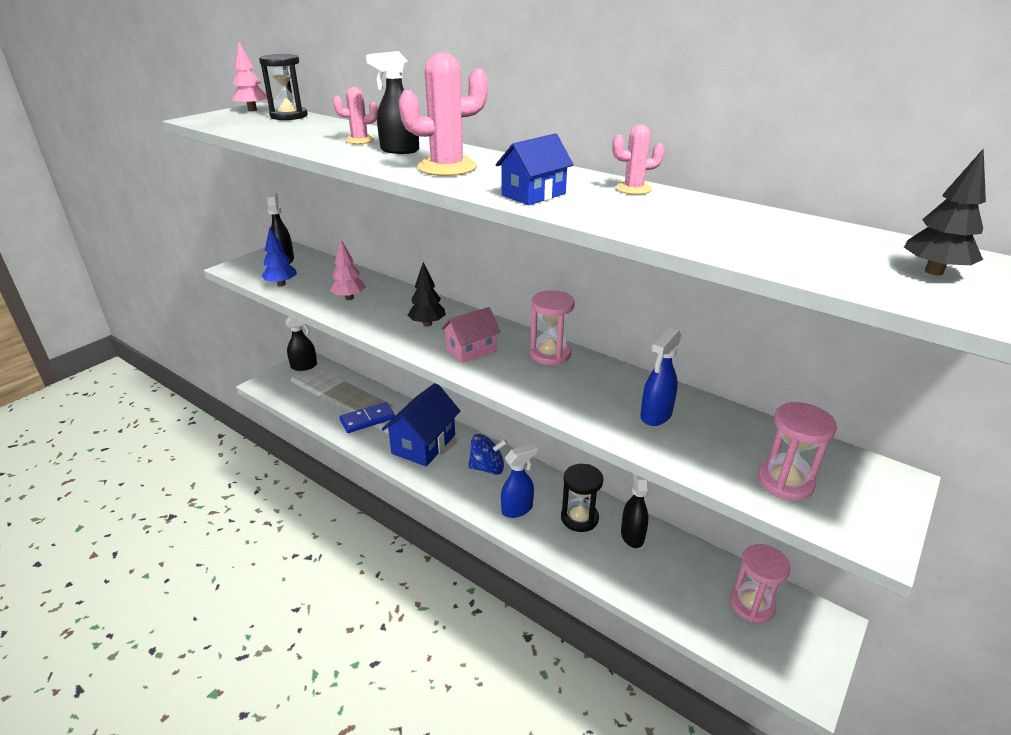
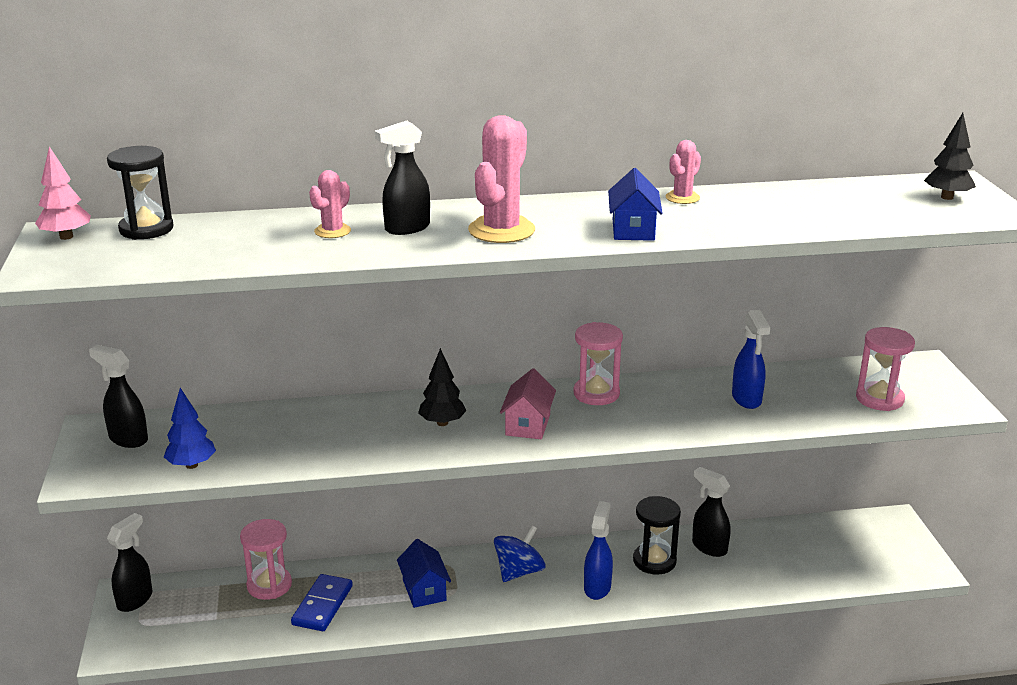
camera: 45 degrees left, 5 degrees down
pink tree [330,240,366,300] -> none
blue house [382,383,460,466] -> blue house [397,539,451,608], size x0.60
pink hourglass [730,544,791,623] -> pink hourglass moved to [240,519,292,600]

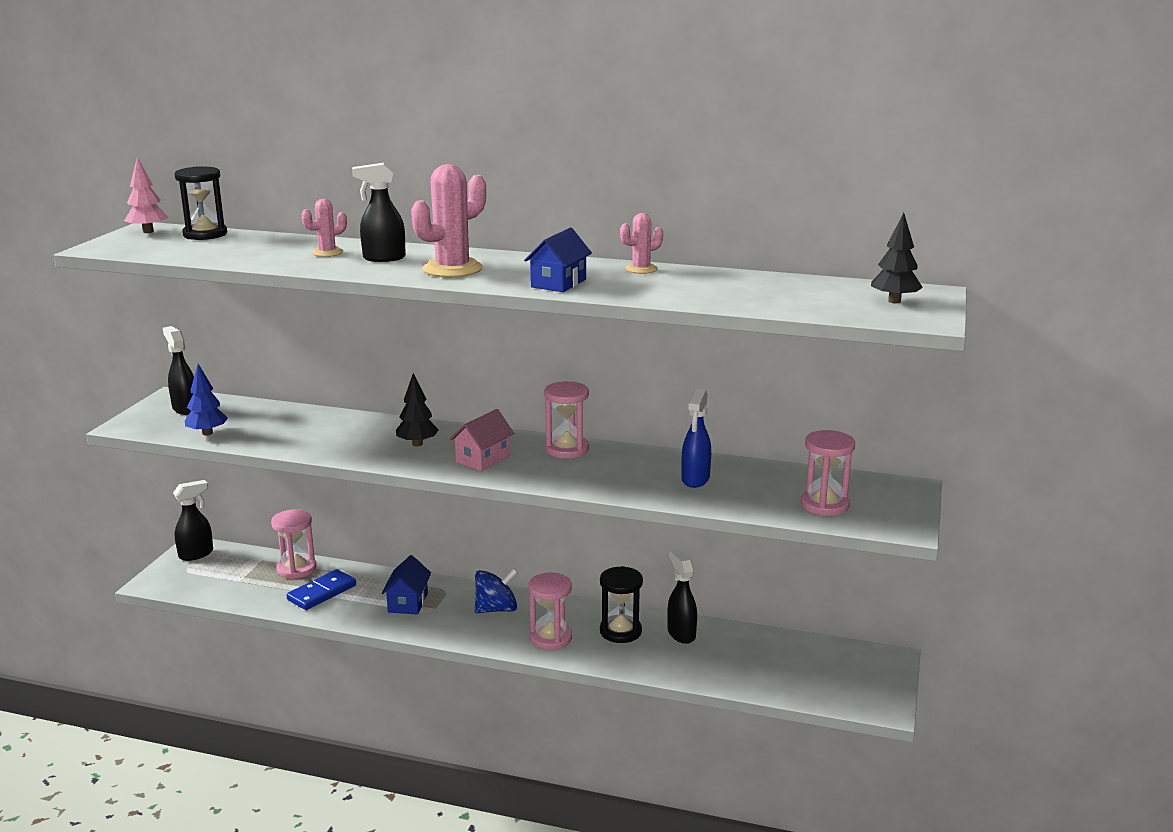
camera: 25 degrees right, 5 degrees down
blue spray bottle [584,501,613,600] -> pink hourglass [528,573,572,650]

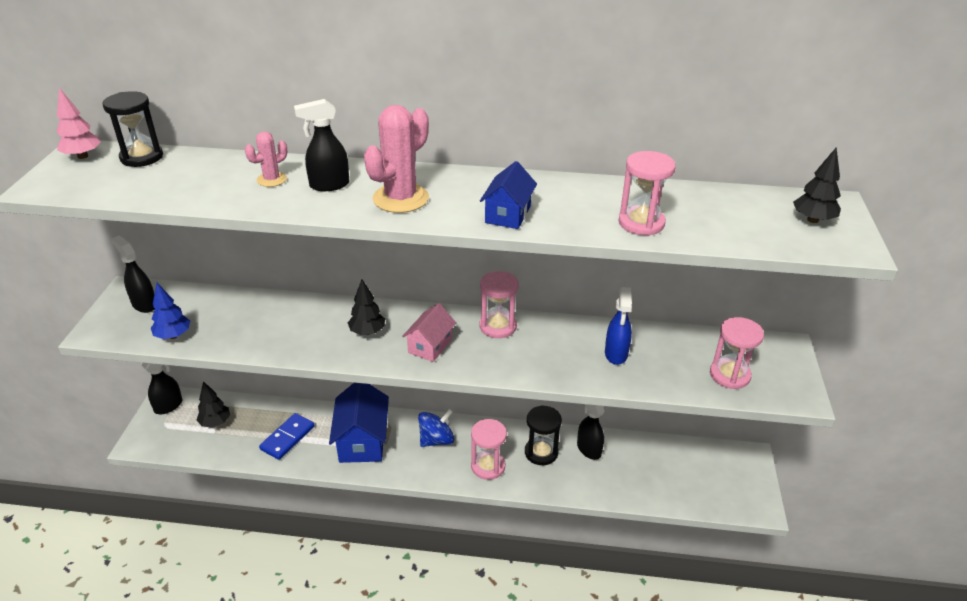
camera: 10 degrees left, 15 degrees up
pink hourglass [271,509,316,579] -> pink hourglass moved to [618,151,676,236]
blue house [382,555,431,615] -> blue house [329,383,389,463], size x1.66
pink cactus [620,213,663,274] -> none
none -> black tree [197,381,230,428]

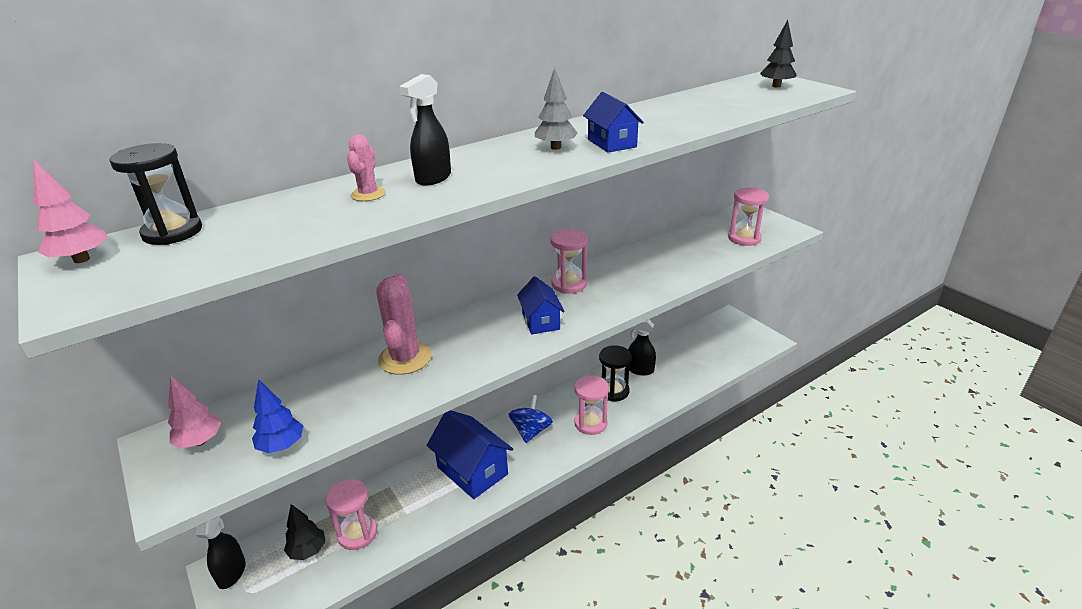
camera: 40 degrees left, 5 degrees down
black spray bottle [111,235,155,313] -> pink tree [168,375,221,449]
blue domino [259,413,315,460] -> none
black tree [348,279,385,335] -> none
pink cactus [364,105,429,213] -> pink cactus moved to [376,273,432,375]
pink house [402,303,456,362] -> blue house [517,276,565,335]
blue spray bottle [605,287,632,365] -> none
pink hourglass [618,151,676,236] -> pink hourglass moved to [326,479,377,550]
none -> grey tree [535,68,578,150]

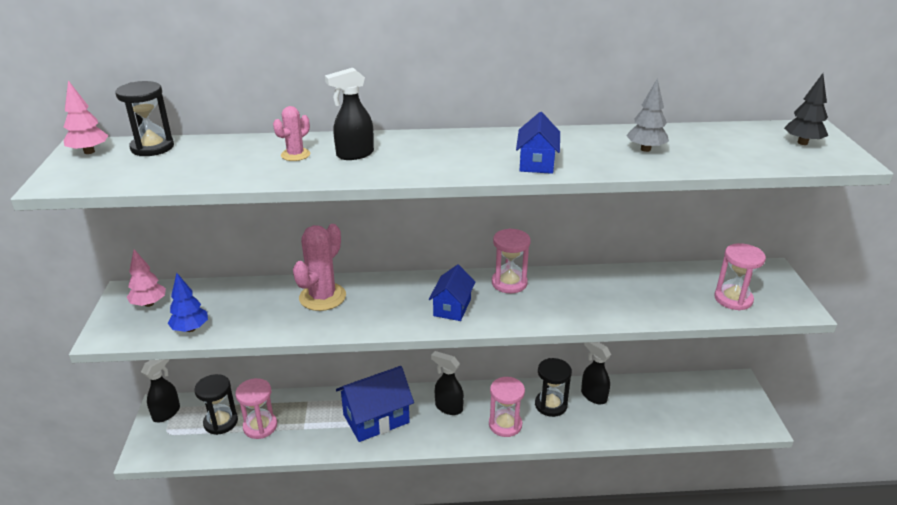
camera: 30 degrees right, 0 degrees up
black tree [284,504,326,560] -> black hourglass [194,374,238,435]
blue house [427,410,513,499] -> blue house turned 75 degrees clockwise [336,366,414,442]
blue spinning top [508,395,553,443] -> black spray bottle [431,351,464,415]
grey tree [535,68,578,150] -> grey tree moved to [626,78,669,152]

